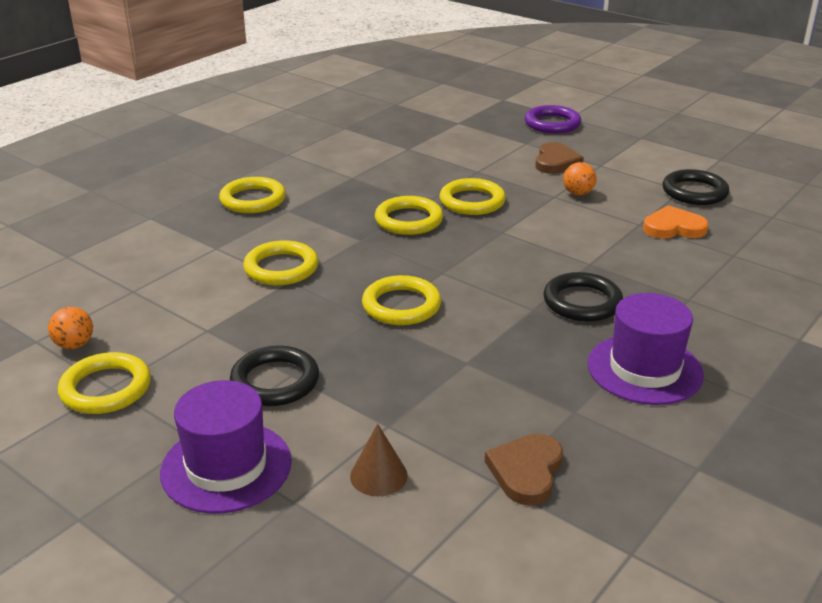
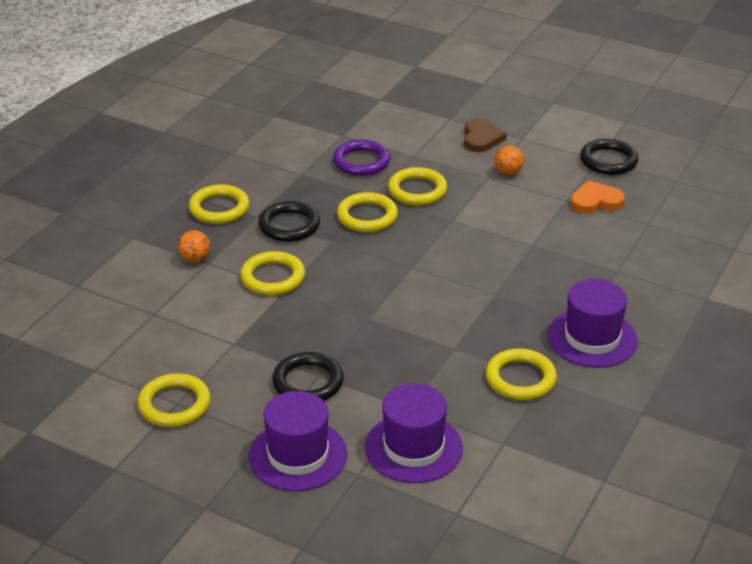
camera: 10 degrees left, 5 degrees up
orange ball [48,307,93,349] -> orange ball moved to [178,230,210,262]
brown cone [350,424,408,496] -> purple hat [365,384,463,483]
yellow ring [362,275,441,325] -> yellow ring moved to [486,348,557,400]
brown heart [485,434,563,506] -> none
purple ring [525,105,581,134] -> purple ring moved to [333,139,391,176]
black ring [543,272,623,322] -> black ring moved to [258,201,320,242]

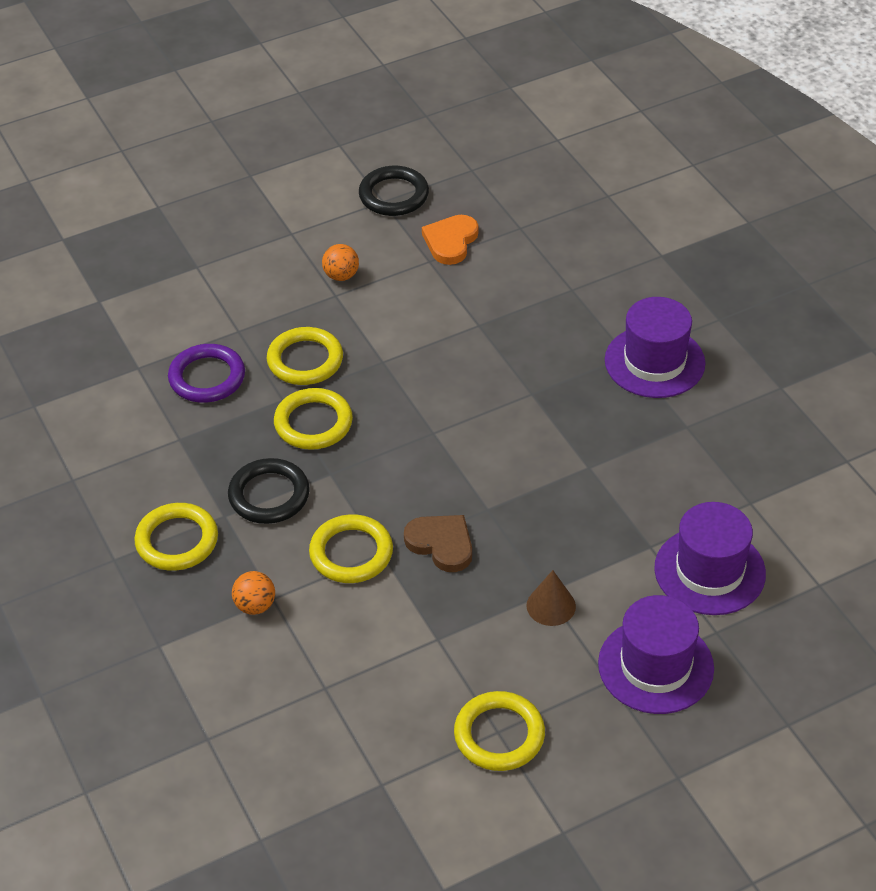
camera: 55 degrees left, 10 degrees up
black ring [272,352,344,401] -> brown cone [526,570,576,626]
brown heart [464,118,507,152] -> brown heart moved to [404,515,472,572]
yellow ring [486,348,557,400] -> none

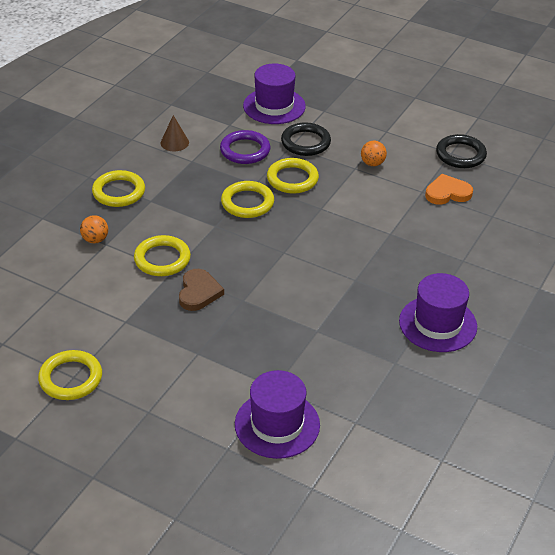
camera: 55 degrees right, 5 degrees down
black ring [228,458,310,524] -> black ring moved to [281,123,331,156]
brown cone [526,570,576,626] -> brown cone moved to [160,115,189,151]
purple hat [598,595,714,714] -> purple hat moved to [243,63,306,124]

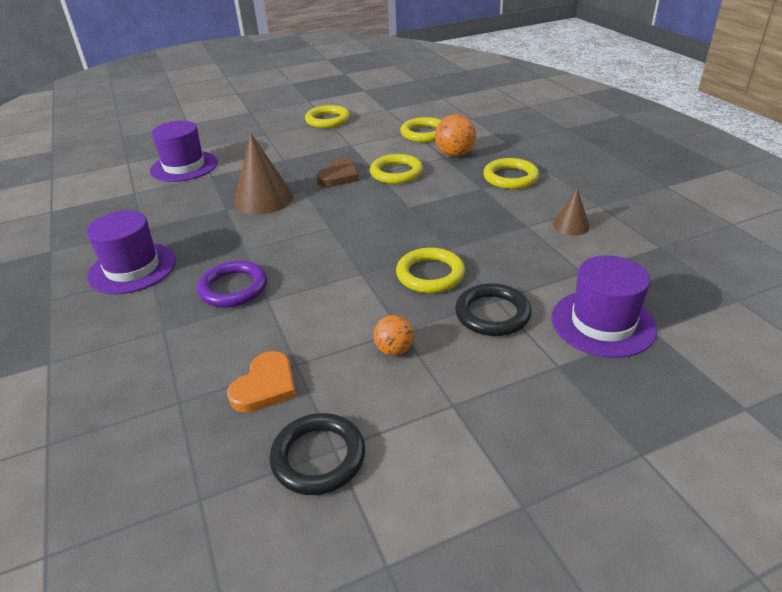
camera: 130 degrees right, 5 degrees down
orange ball [80,215,108,243] -> orange ball [435,114,476,157], size x1.57
brown heart [179,269,224,311] -> brown heart turned 105 degrees counterclockwise [316,158,359,187]
purple ring [220,130,270,164] -> purple ring moved to [197,261,267,307]
yellow ring [221,181,274,218] -> yellow ring moved to [400,117,441,142]
none -> brown cone [234,134,293,215]

